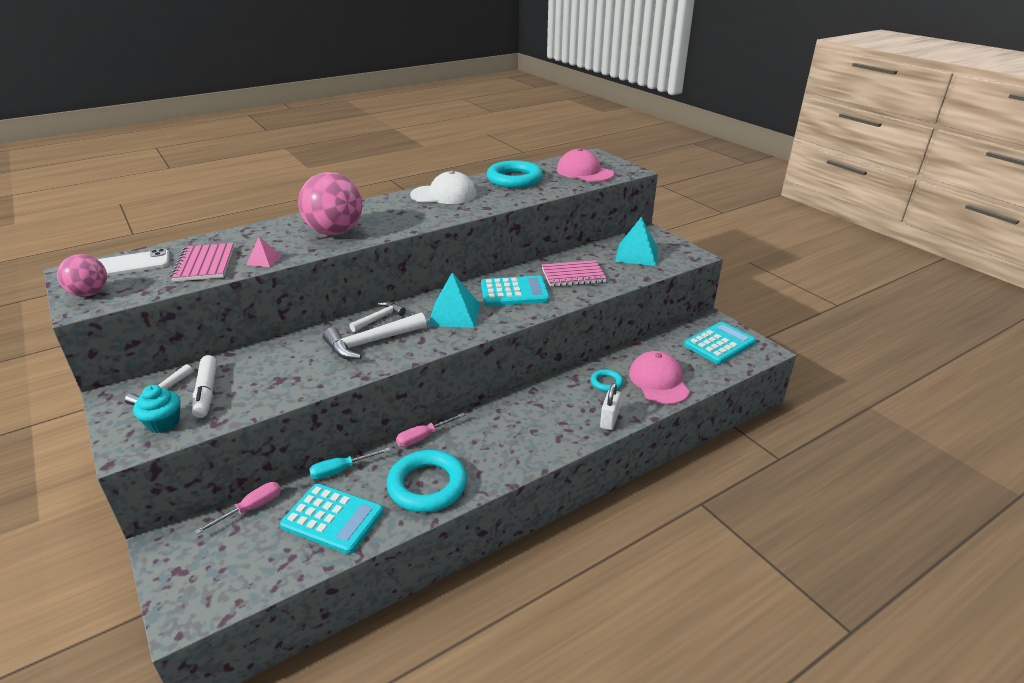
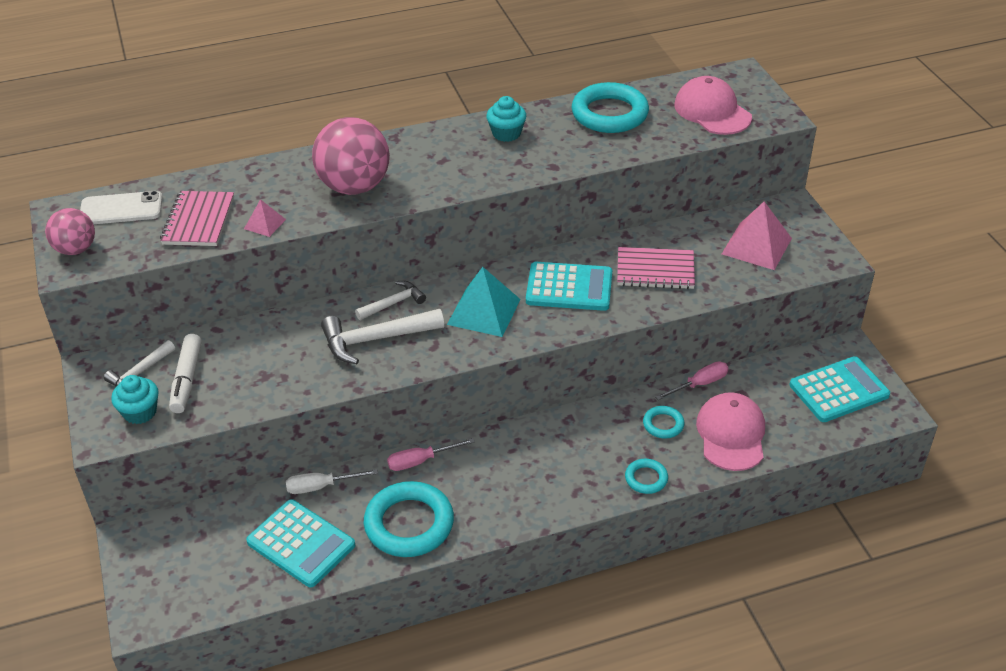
camera: 15 degrees right, 10 degrees up
pink screwdriver [195,482,281,534] -> pink screwdriver moved to [655,361,729,400]
turquoise screwdriver [309,447,391,479] -> white screwdriver [286,469,378,494]
white cap [410,171,477,204] -> turquoise cupcake [486,96,526,142]
white padlock [600,383,621,430] -> turquoise ring [625,459,668,494]
turquoise pyramid [615,217,658,266] -> pink pyramid [722,202,792,270]

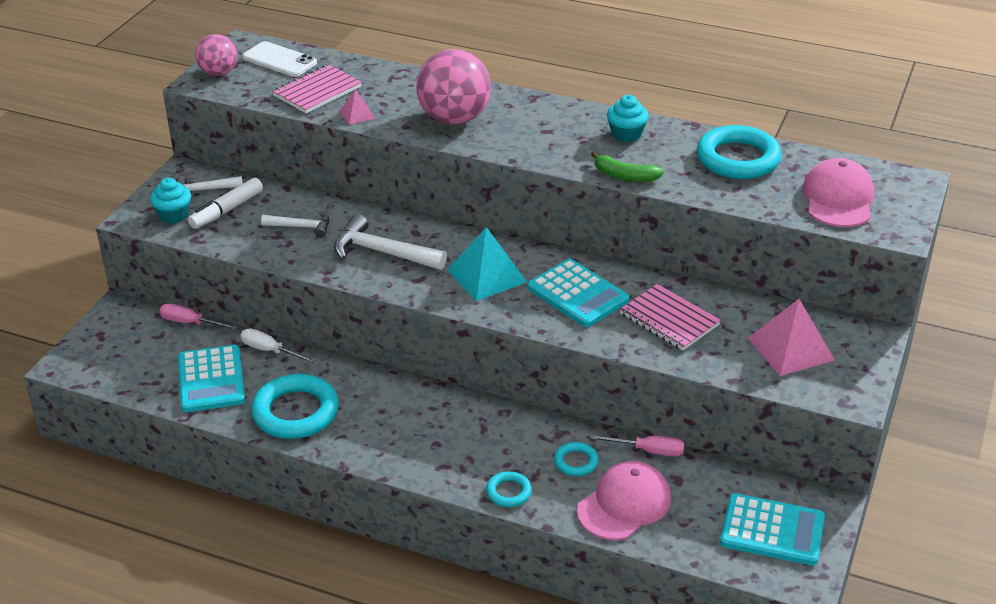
camera: 40 degrees right, 5 degrees down
white hammer [355,281,426,320] -> white hammer moved to [261,211,329,238]
pink screwdriver [387,438,475,471] -> pink screwdriver moved to [159,303,237,330]
none -> green banana [591,151,664,182]

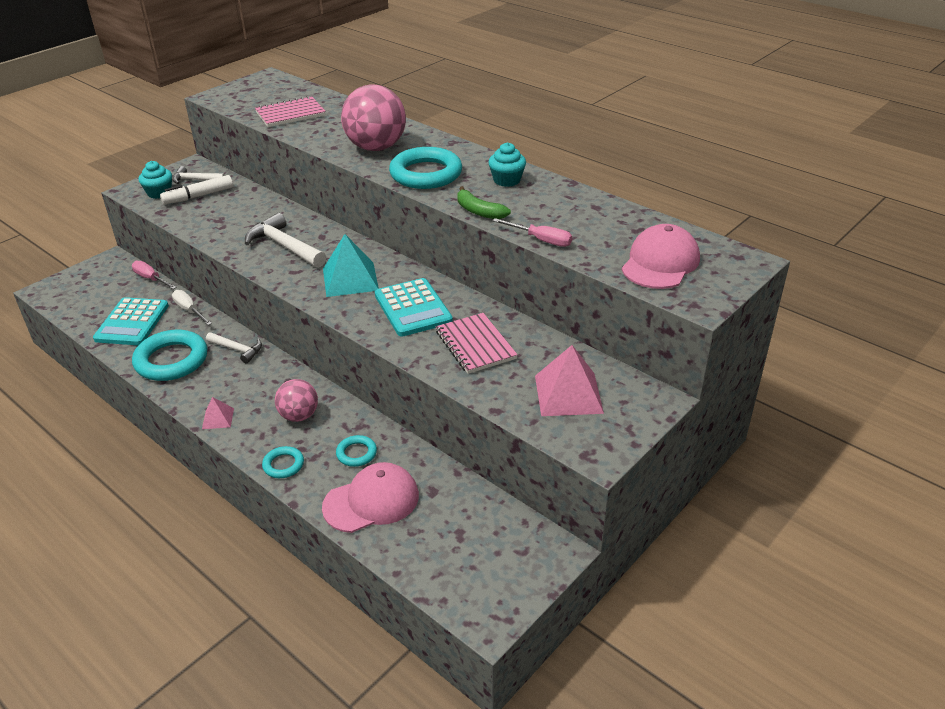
camera: 20 degrees right, 0 degrees up
pink ball [195,34,237,76] -> pink ball moved to [275,379,318,422]
white phone [242,41,317,77] -> none
white hammer [261,211,329,238] -> white hammer moved to [206,332,262,363]
pink pyramid [340,89,376,125] -> pink pyramid moved to [202,397,234,429]
pink screwdriver [590,435,684,456] -> pink screwdriver moved to [492,218,572,247]
turquoise ring [697,125,782,179] -> turquoise ring moved to [389,147,462,189]
turquoise calculator [720,493,825,566] -> none

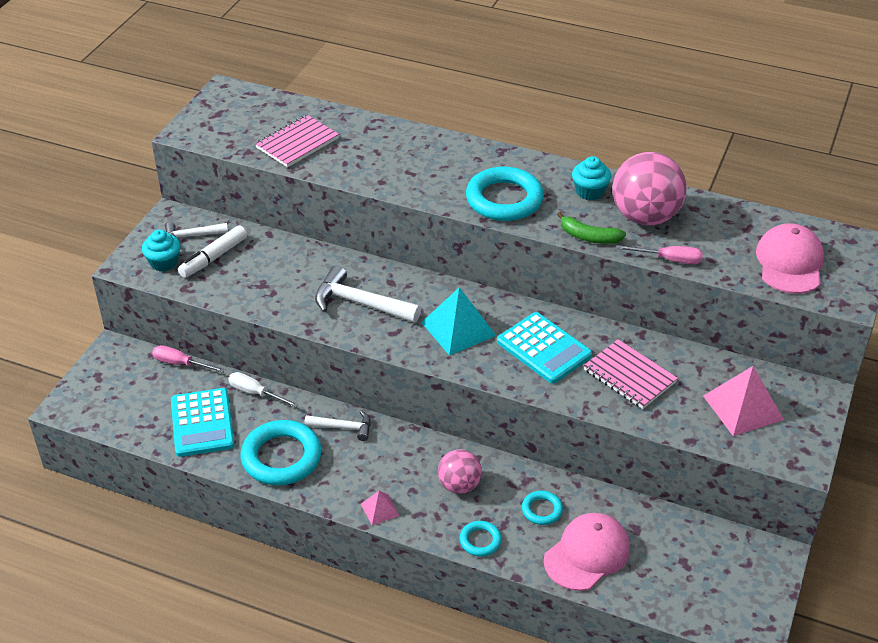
camera: 20 degrees left, 5 degrees up
pink ball [341,84,406,151] -> pink ball moved to [612,152,687,225]

